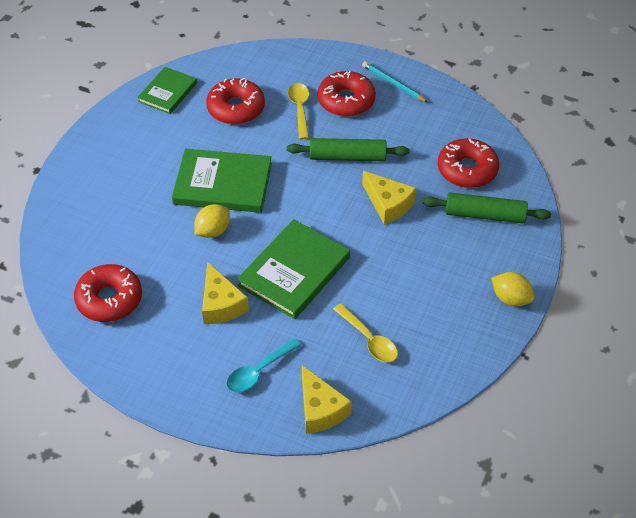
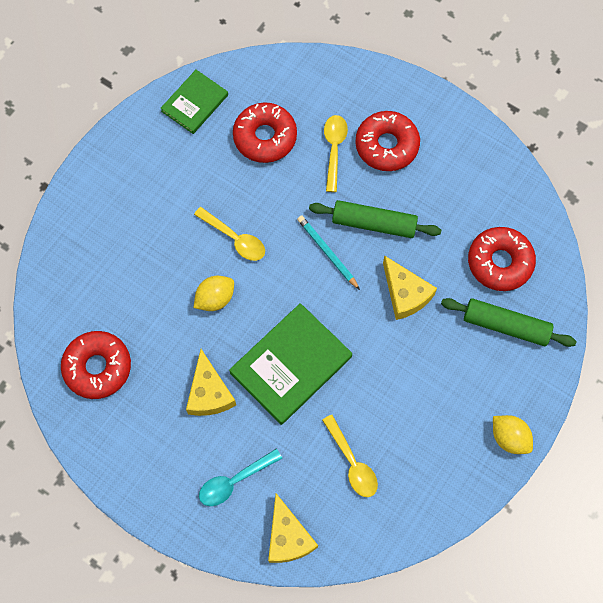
camera: 10 degrees right, 20 degrees up
green book [172,148,272,213] -> yellow spoon [194,207,265,261]
turquoise pencil [362,61,428,103] -> turquoise pencil moved to [297,216,360,290]

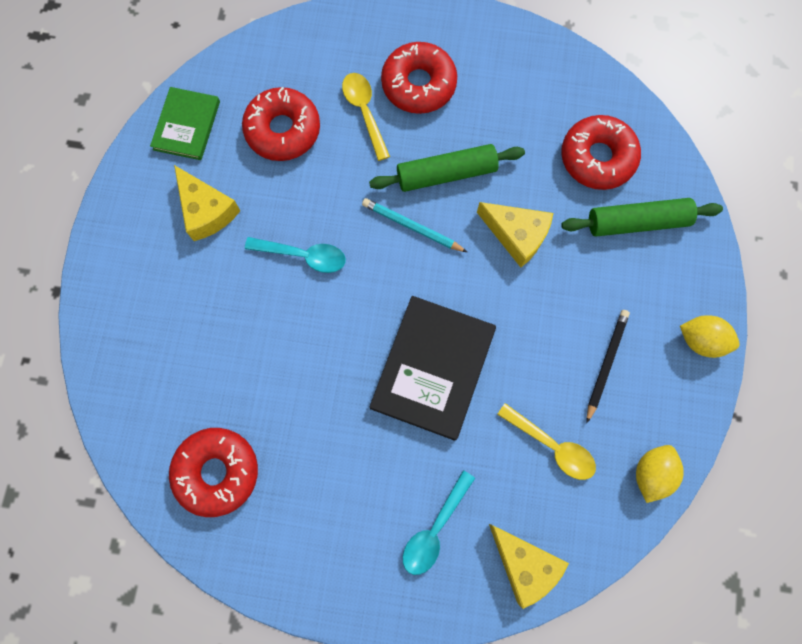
camera: 25 degrees left, 5 degrees up
yellow cheese [186,349,236,416] -> yellow cheese moved to [174,165,240,241]
yellow spoon [194,207,265,261] -> turquoise spoon [245,237,346,273]
yellow lemon [194,276,234,311] -> yellow lemon moved to [636,445,684,503]
green book [229,303,352,425] -> black book [369,296,496,441]
none -> black pencil [587,310,630,423]

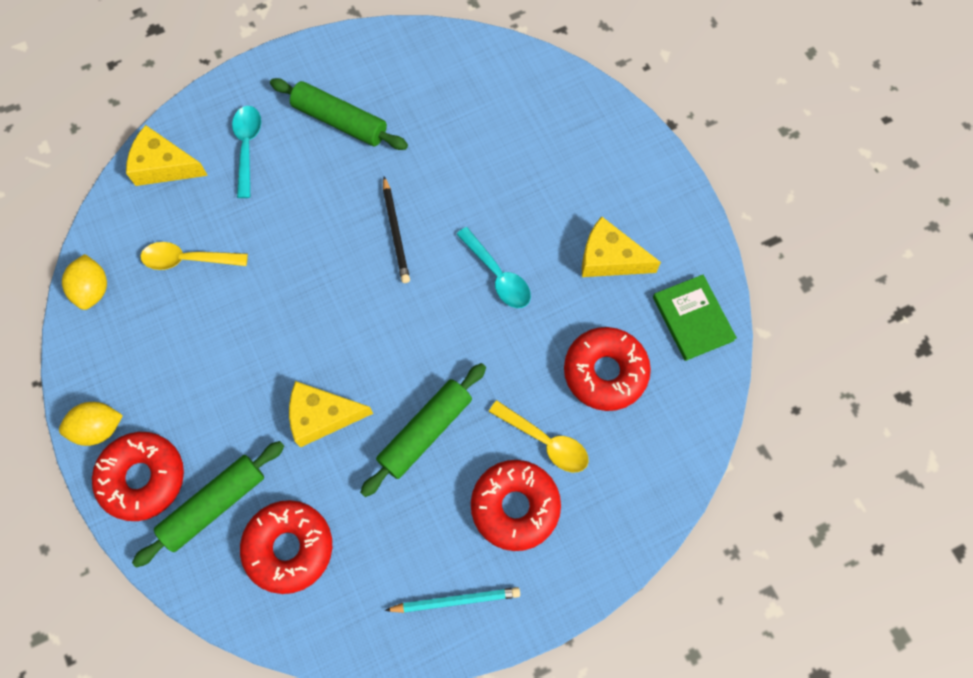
camera: 145 degrees right, 5 degrees down
red donut [169,428,258,517] -> red donut moved to [92,432,184,521]
turquoise spoon [245,237,346,273] -> turquoise spoon turned 105 degrees counterclockwise [456,227,531,308]
turquoise pencil [362,198,467,252] -> turquoise pencil moved to [385,587,520,613]
black book [369,296,496,441] -> none
black pencil [587,310,630,423] -> black pencil moved to [383,176,410,283]
none -> green rolling pin [270,78,408,150]

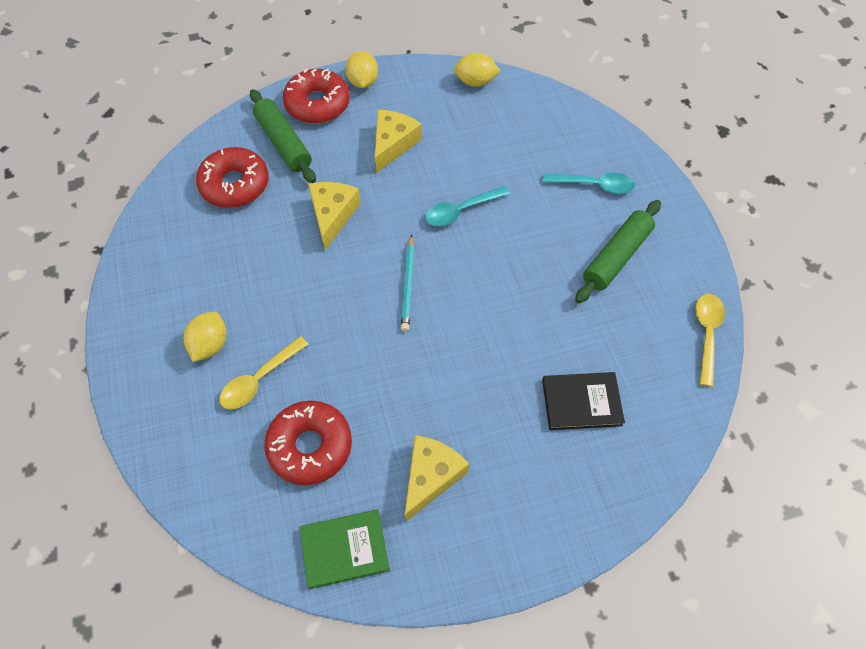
camera: 100 degrees right, 10 degrees down
yellow cheese [126,125,208,186] -> yellow cheese moved to [375,110,422,173]
yellow spoon [140,242,248,270] -> yellow spoon moved to [695,294,725,387]
green rolling pin [360,363,486,497] -> none
black pencil [383,176,410,283] -> none
turquoise pencil [385,587,520,613] -> turquoise pencil moved to [401,234,415,332]
turquoise spoon [456,227,531,308] -> turquoise spoon moved to [425,186,510,226]
red donut [471,460,561,551] -> yellow lemon [184,311,226,362]
none -> black book [542,372,625,430]

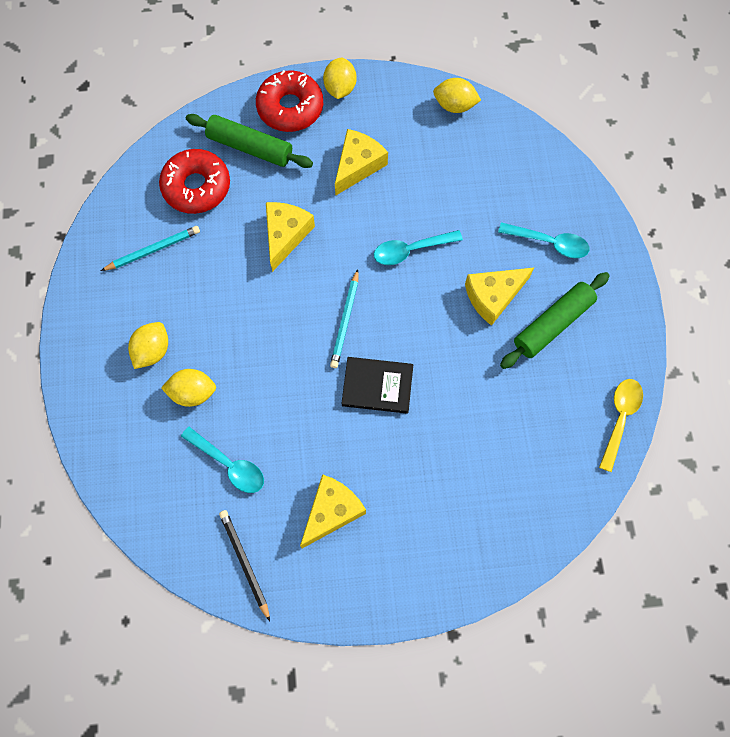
camera: 10 degrees right, 10 degrees up
yellow spoon [220,336,309,410] -> yellow lemon [161,369,216,407]
green rolling pin [250,89,316,183] -> green rolling pin turned 45 degrees counterclockwise [186,114,313,168]
red donut [265,401,352,485] -> turquoise spoon [181,427,264,493]
green book [300,509,390,589] -> black pencil [219,510,270,621]
black book [542,372,625,430] -> black book moved to [341,357,413,414]
none -> turquoise pencil [101,226,200,271]
none -> yellow cheese [465,268,534,326]

